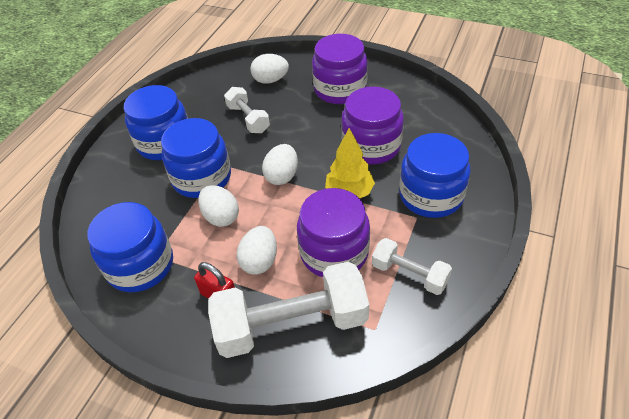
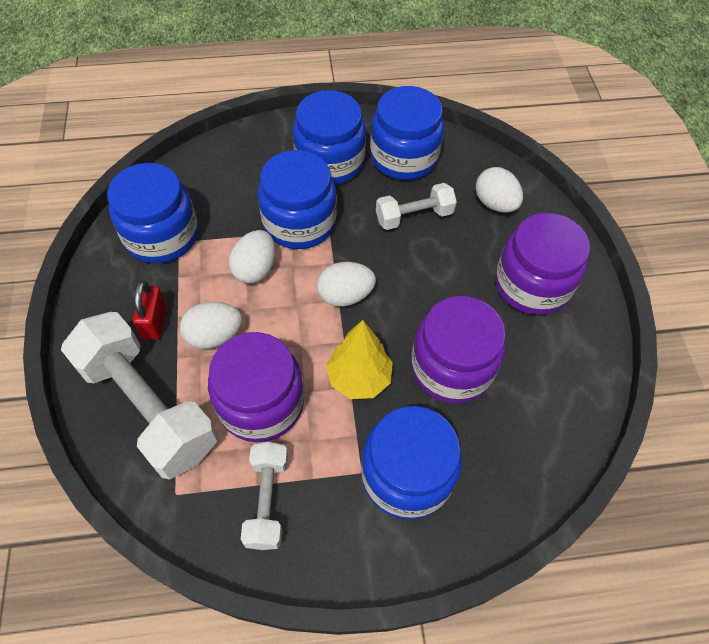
camera: 55 degrees right, 10 degrees up
white dumbbell [224,87,270,133] -> white dumbbell turned 45 degrees clockwise [376,183,457,230]
none -> blue jar [370,86,444,180]

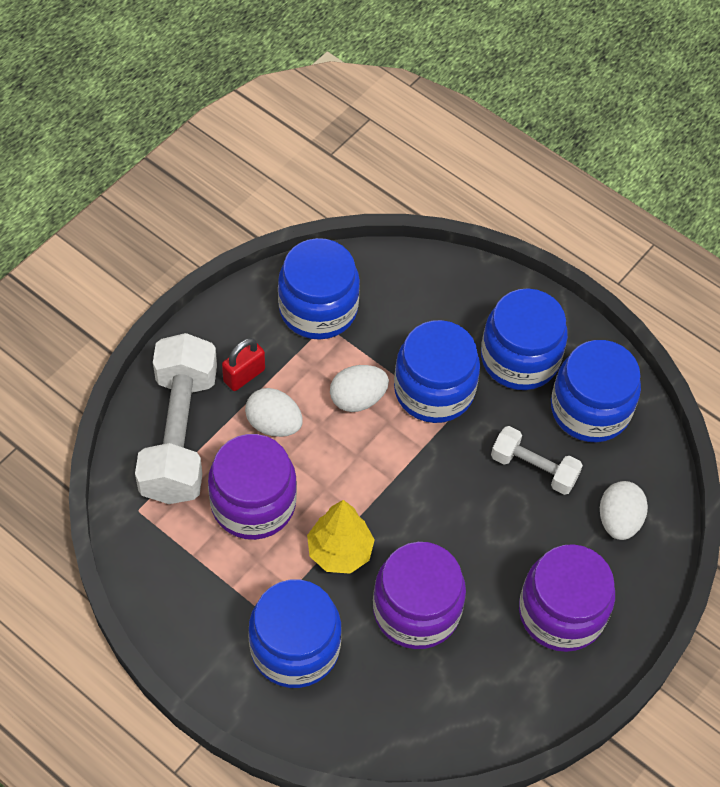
camera: 45 degrees right, 0 degrees up
white dumbbell [241,442,288,550] -> none
white egg [317,262,376,307] -> none

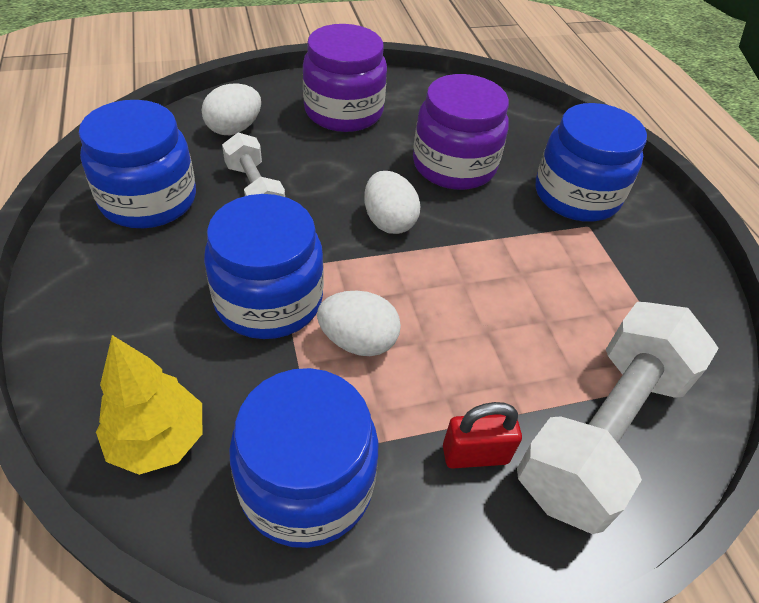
camera: 145 degrees left, 10 degrees down
purple jar [208,434,297,540] -> none
white egg [245,388,303,437] -> white egg moved to [364,171,420,234]
yellow tree [307,500,375,573] -> yellow tree moved to [96,335,202,475]
blue jar [481,288,568,390] -> none

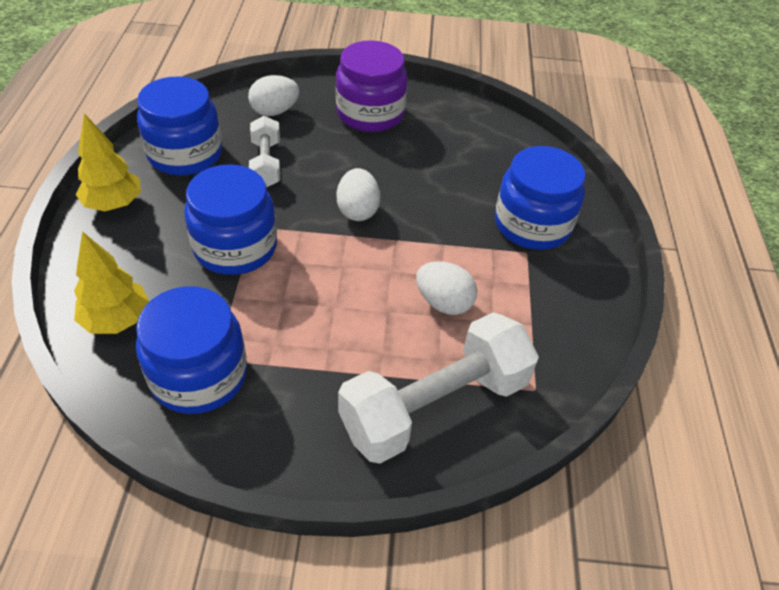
camera: 20 degrees right, 0 degrees up
white egg [317,291,401,356] -> white egg moved to [416,261,477,315]
purple jar [413,74,509,190] -> none
red padlock [443,402,522,469] -> none
none -> yellow tree [76,113,141,211]

